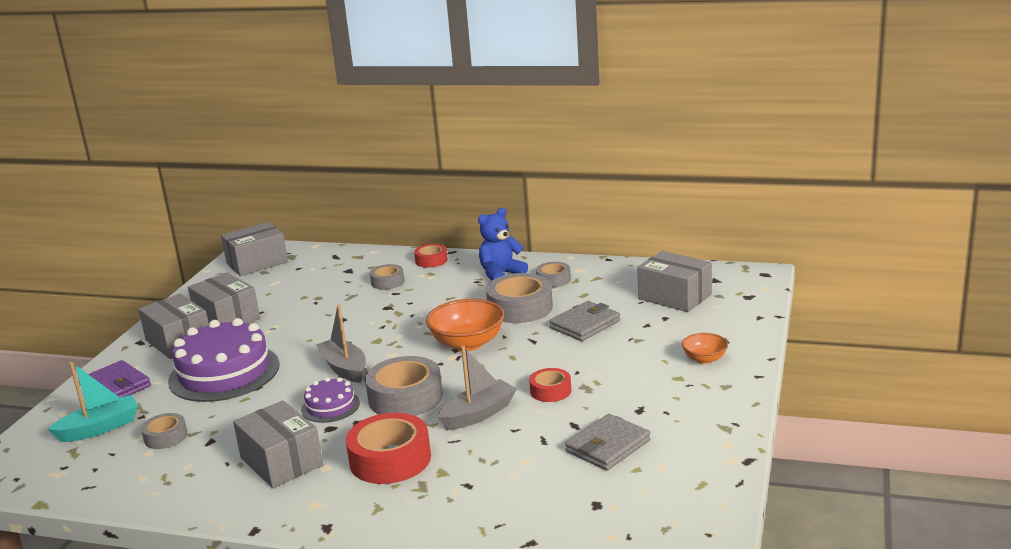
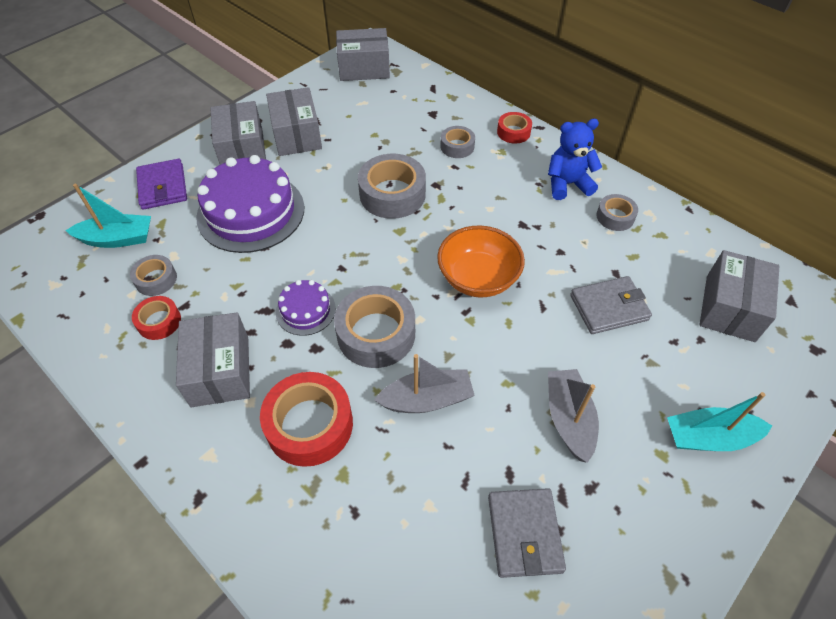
camera: 25 degrees right, 30 degrees up
grey boat [316,305,366,383] -> grey boat moved to [548,369,599,463]
grey tape [486,273,553,323] -> grey tape moved to [358,154,426,219]
red tape [529,368,571,402] -> red tape moved to [132,296,181,340]
grey wallet [565,414,651,470] -> grey wallet turned 75 degrees counterclockwise [488,488,566,578]
grey box [637,251,712,312] -> grey box turned 45 degrees clockwise [699,250,779,342]
orange bowl [682,333,728,364] -> turquoise boat [667,392,772,451]

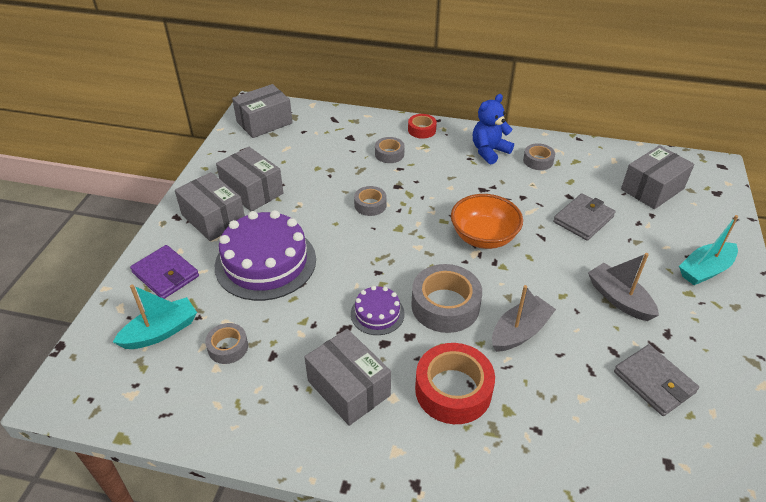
camera: 30 degrees left, 10 degrees down
red tape [132,296,181,340] -> none
grey tape [358,154,426,219] -> grey tape [354,186,387,216], size x0.55
grey box [699,250,779,342] -> grey box turned 60 degrees clockwise [621,145,694,209]

